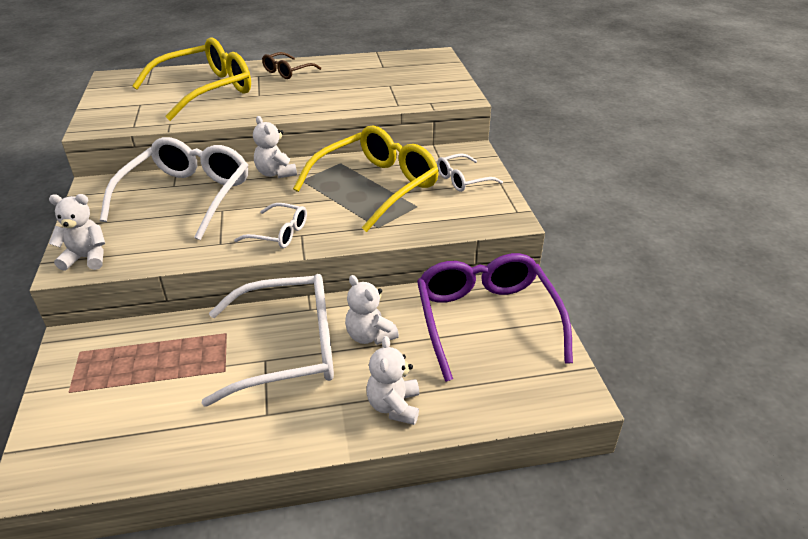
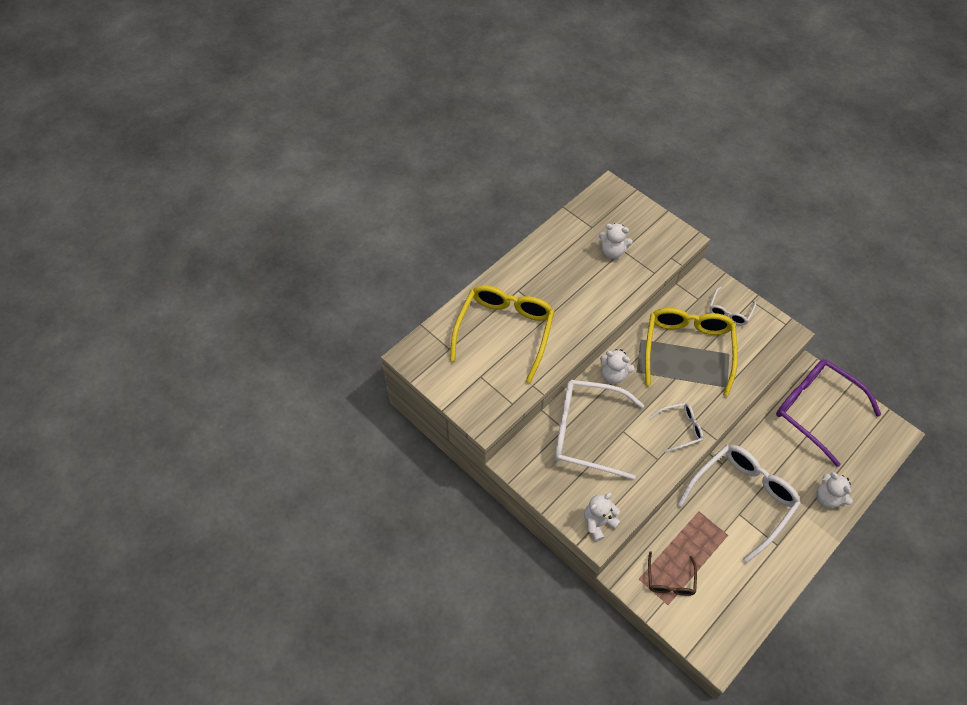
camera: 35 degrees left, 20 degrees up
white glasses [100,137,248,240] -> white glasses turned 60 degrees counterclockwise [554,380,644,480]
brown glasses [262,52,321,79] -> brown glasses moved to [648,551,697,596]
white teddy bear [345,275,399,345] -> white teddy bear moved to [599,223,633,259]

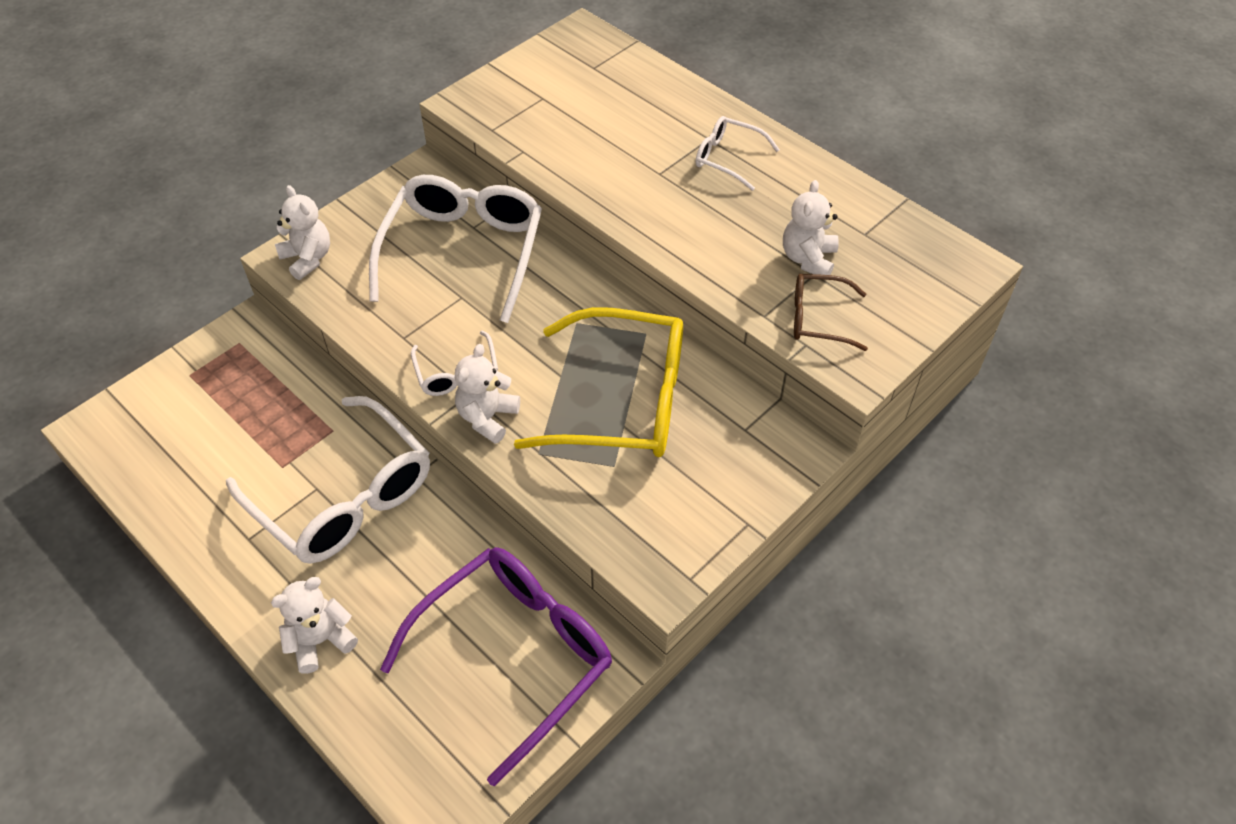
camera: 90 degrees right, 5 degrees down
yellow glasses [450,285,555,383] -> none
white teddy bear [600,349,635,384] -> white teddy bear moved to [455,344,520,444]
brown glasses [648,551,697,596] -> brown glasses moved to [794,274,868,351]
white glasses [709,287,756,325] -> white glasses moved to [696,116,780,191]

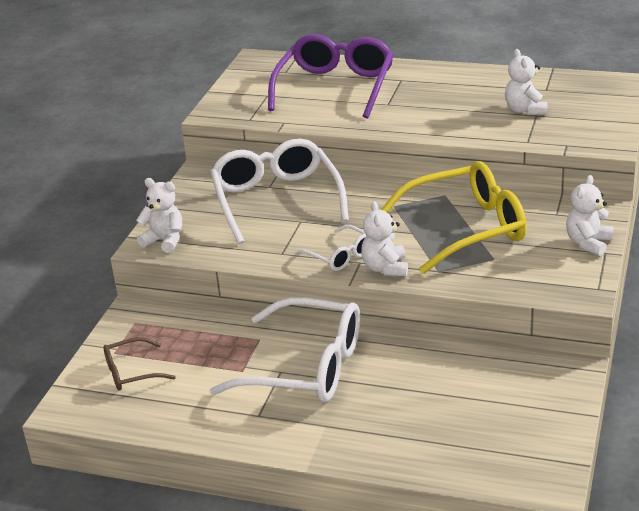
camera: 25 degrees left, 20 degrees down
white teddy bear [271,577,358,674] -> white teddy bear moved to [566,175,614,256]
purple glasses [380,547,612,786] -> purple glasses moved to [268,34,394,119]
white glasses [696,116,780,191] -> none
brown glasses [794,274,868,351] -> brown glasses moved to [103,337,176,391]

